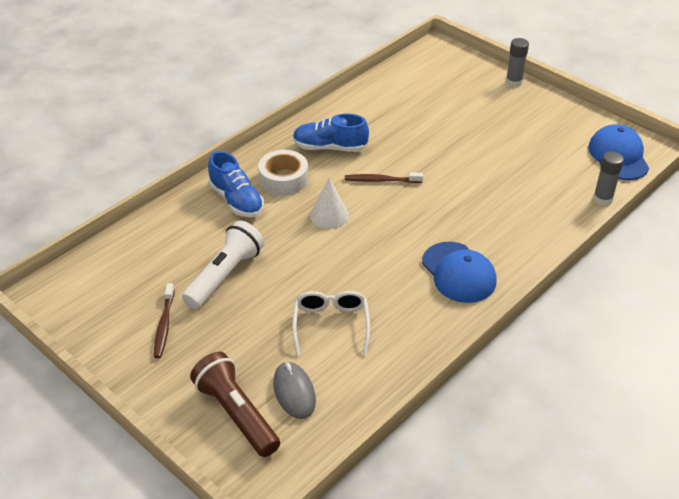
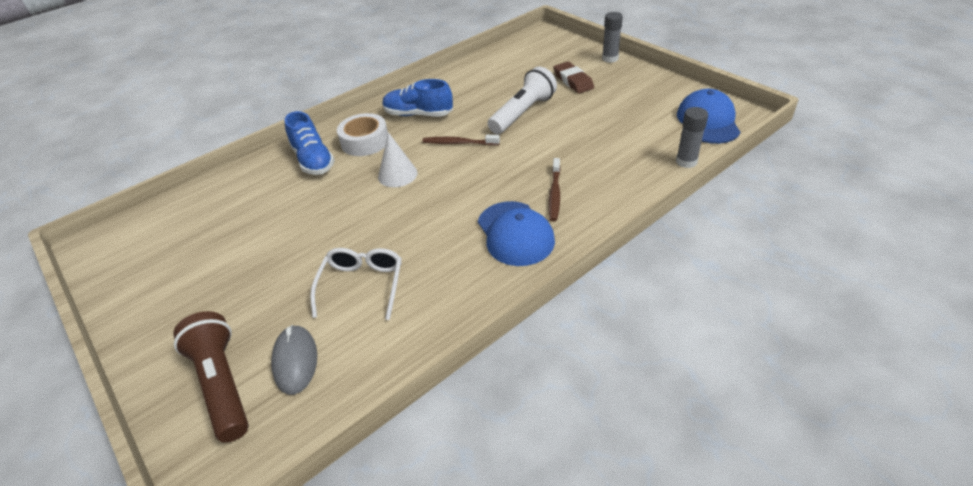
camera: 10 degrees right, 0 degrees up
brown toothbrush [154,283,175,358] -> brown toothbrush moved to [548,158,561,221]
white flashlight [182,221,264,309] -> white flashlight moved to [488,66,557,134]
none -> brown eraser [553,62,594,93]

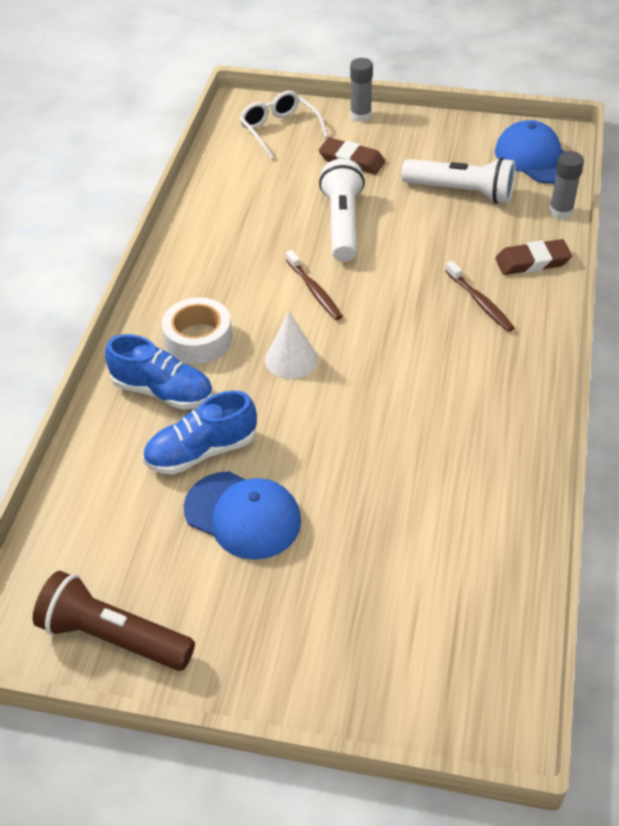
camera: 40 degrees left, 5 degrees up
brown flashlight [173,311,248,443] -> brown flashlight moved to [33,571,195,671]
grey mouse [271,325,317,395] -> none
white glasses [310,248,402,320] -> white glasses moved to [239,90,328,159]
blue shoe [383,79,453,117] -> blue shoe moved to [143,390,257,474]
brown toothbrush [422,135,500,146] -> brown toothbrush turned 90 degrees counterclockwise [286,250,343,320]
blue cap [478,201,555,266] -> blue cap moved to [184,471,301,560]
none -> white flashlight [401,157,515,204]
none -> brown eraser [495,239,572,275]

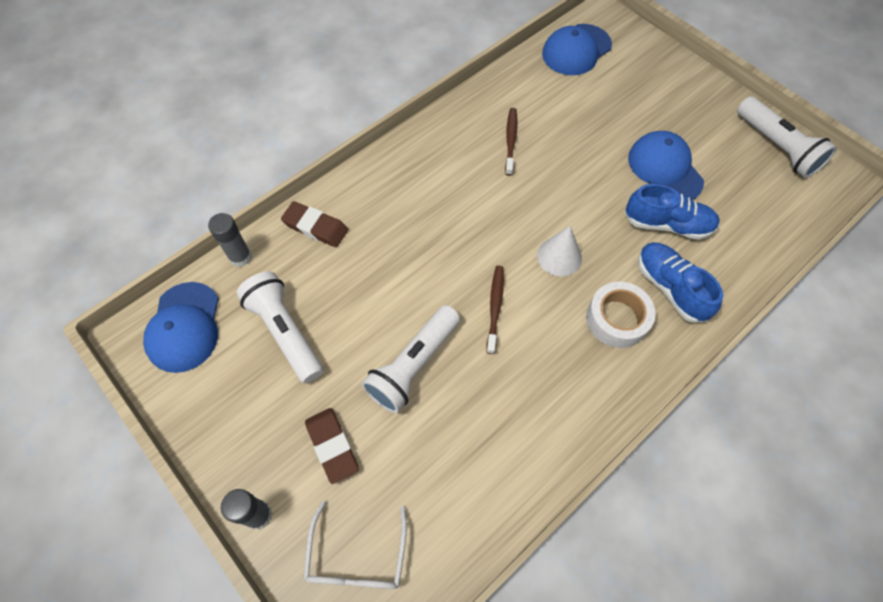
camera: 145 degrees left, 15 degrees up
brown flashlight [33,571,195,671] -> white flashlight [737,96,837,178]
brown toothbrush [445,261,515,332] -> brown toothbrush moved to [505,108,517,176]
none -> blue cap [542,24,612,75]

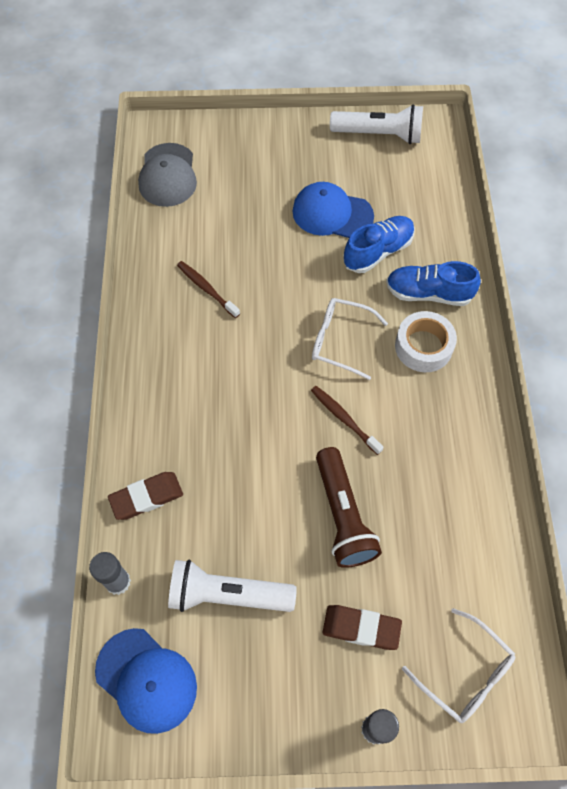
camera: 50 degrees left, 0 degrees up
white flashlight [362,305,460,413] -> brown flashlight [316,447,382,568]
white cone [537,226,582,276] -> white glasses [312,298,388,380]
blue cap [542,24,612,75] -> grey cap [138,143,197,207]

